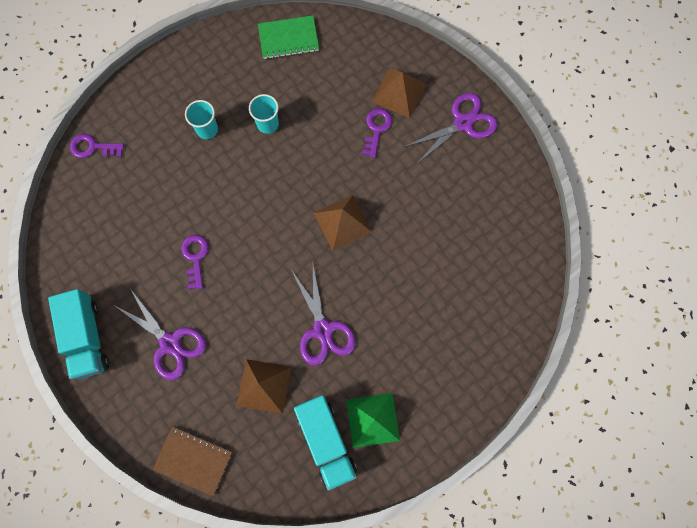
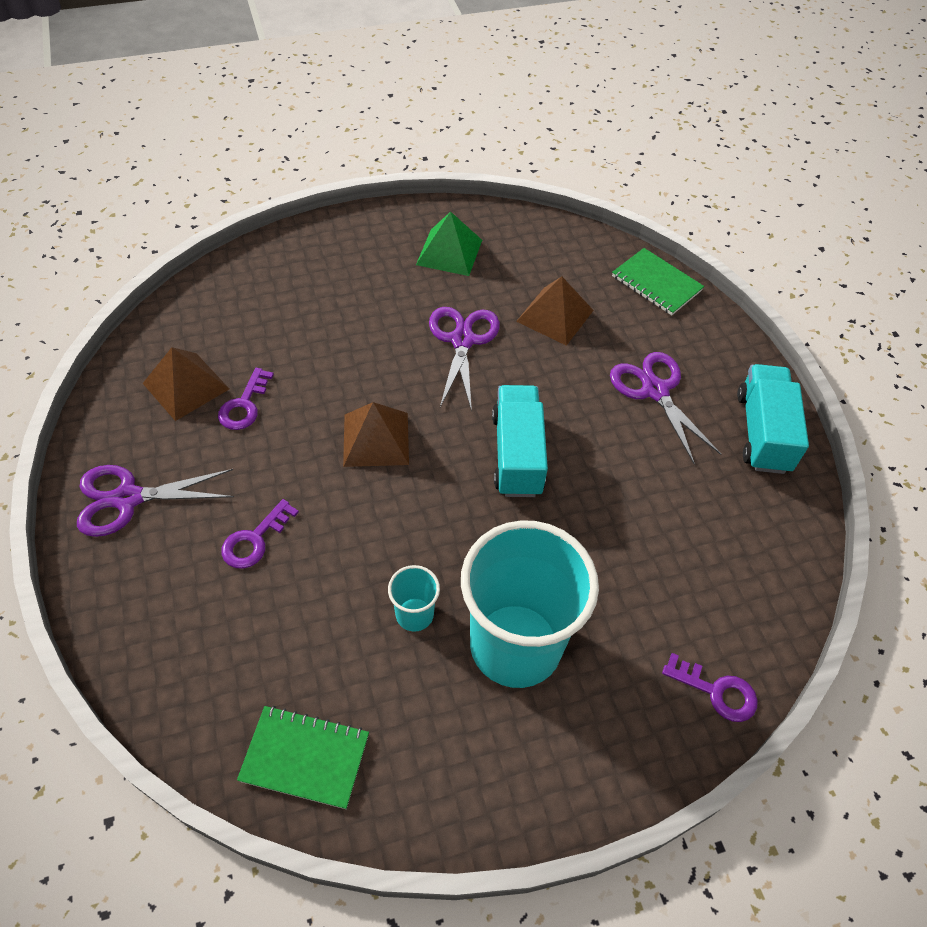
camera: 160 degrees left, 20 degrees down
brown notebook [153,426,232,496] -> green notebook [612,248,704,315]
purple key [181,235,209,289] -> purple key moved to [218,368,274,430]
turquoise cup [185,100,218,139] -> turquoise cup [461,520,599,688], size x2.39
turquoise truck [294,395,357,491] -> turquoise truck moved to [492,385,548,497]
brown pyramid [372,68,427,118] -> brown pyramid moved to [143,347,229,421]

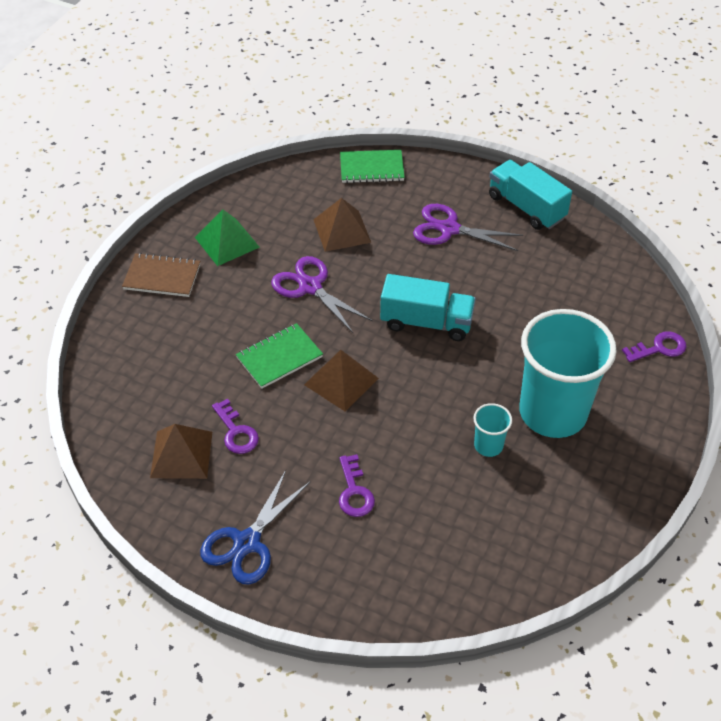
camera: 45 degrees left, 5 degrees down
purple scissors [77,465,234,537] -> blue scissors [200,470,310,585]
green notebook [237,706,369,809] -> green notebook moved to [236,323,323,389]
turquoise truck [492,385,548,497] -> turquoise truck turned 150 degrees clockwise [380,274,476,341]
none -> brown notebook [122,253,200,297]

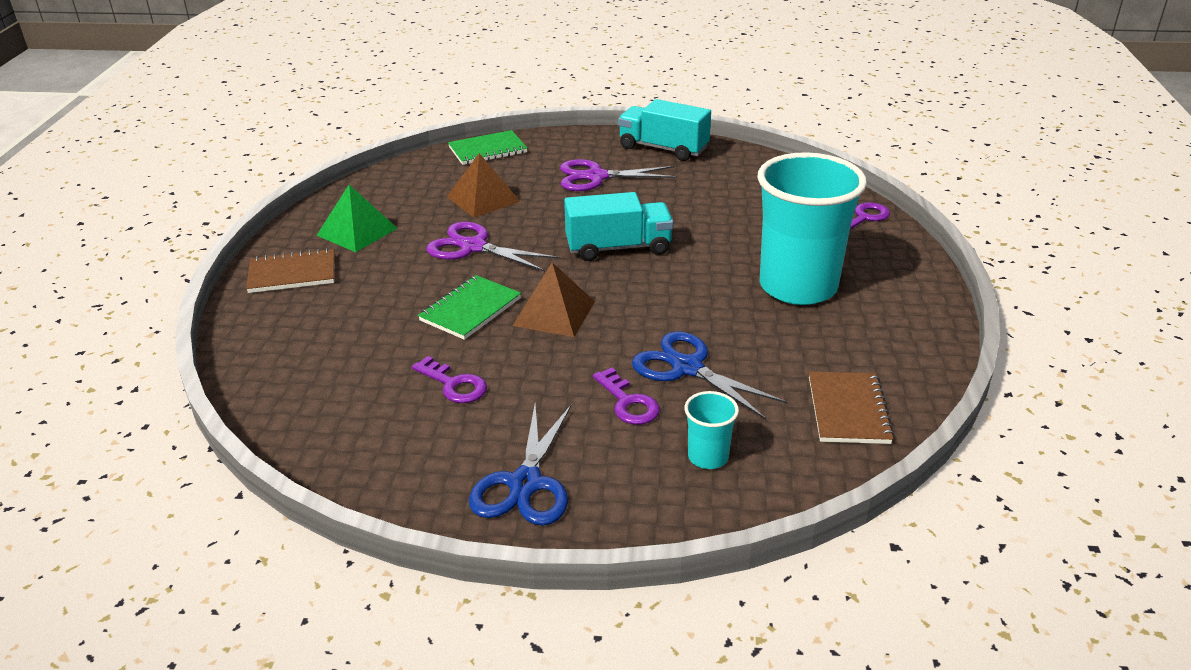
camera: 20 degrees left, 15 degrees down
brown pyramid [150,424,212,479] -> none
turquoise cup [473,403,512,457] -> turquoise cup moved to [685,391,739,469]
none -> blue scissors [632,331,788,420]
none -> brown notebook [809,371,895,444]

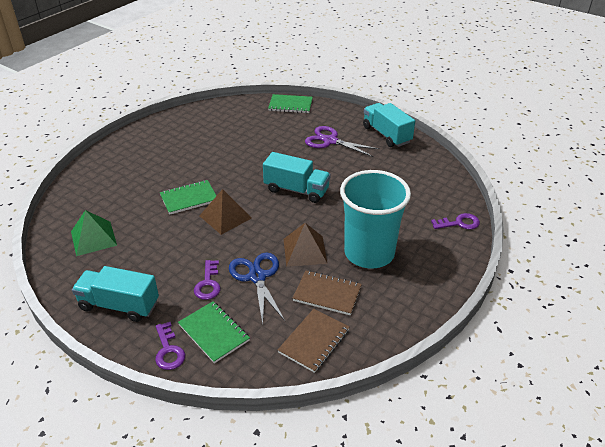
camera: 30 degrees right, 5 degrees up
brown notebook [246,248,334,293] -> brown notebook moved to [293,270,362,315]
green pyramid [317,185,398,252] -> green pyramid moved to [71,210,117,256]
purple key [412,356,487,403] -> purple key moved to [155,322,185,370]
purple scissors [426,222,560,271] -> none
brown pyramid [447,153,521,218] -> brown pyramid moved to [284,223,327,267]
blue scissors [469,404,572,526] -> turquoise truck [72,266,159,322]
turquoise cup [685,391,739,469] -> green notebook [178,301,250,363]

